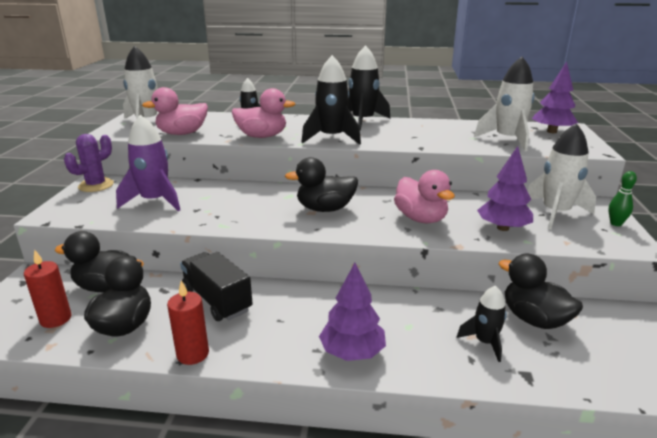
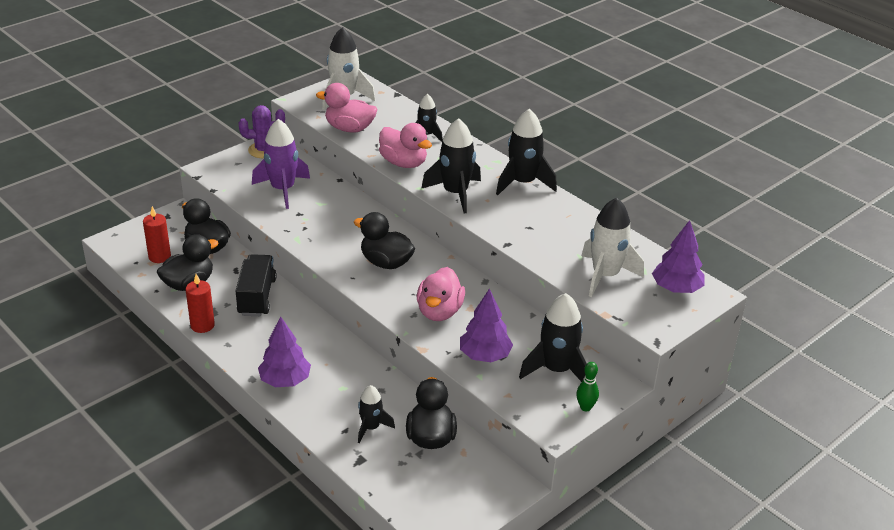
camera: 40 degrees right, 10 degrees up
white rocket [527,123,596,229] -> black rocket [519,293,587,382]

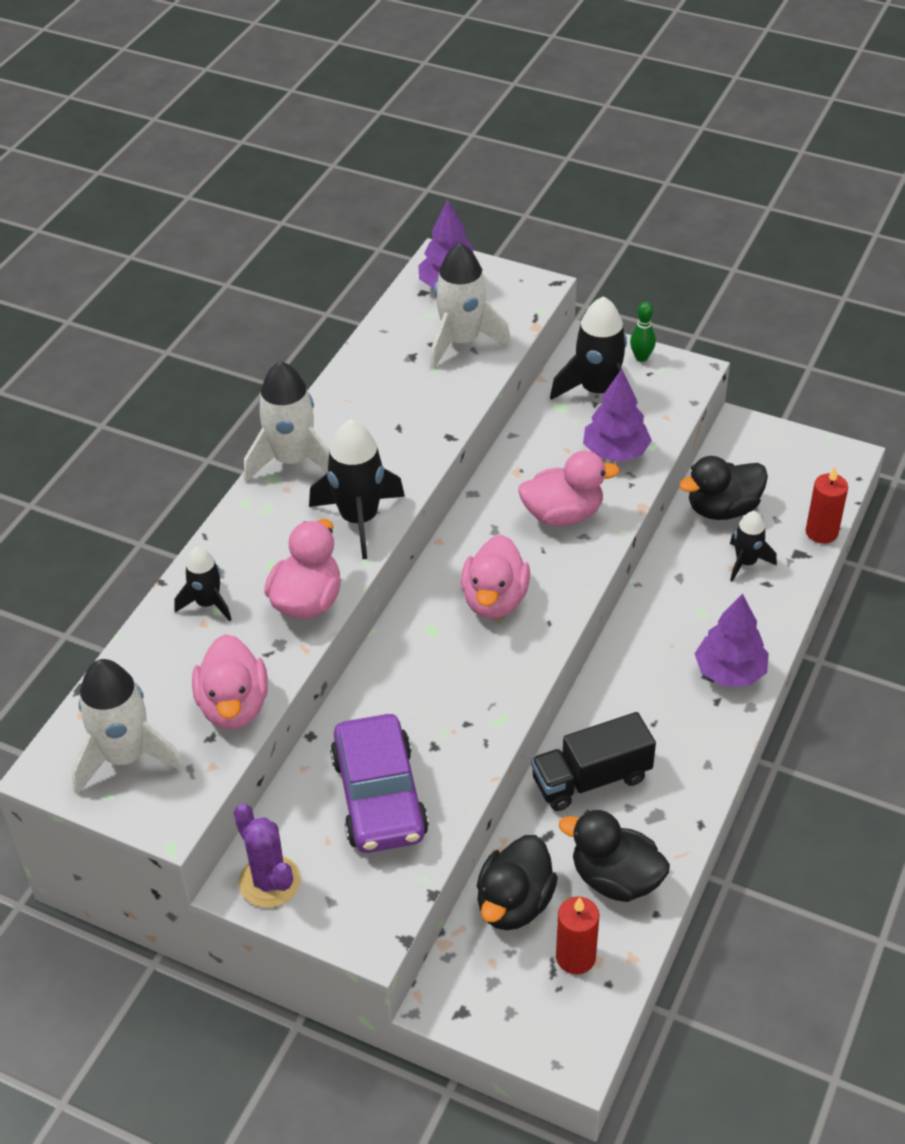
camera: 110 degrees left, 10 degrees up
red candle [186,274,215,333] -> red candle moved to [806,467,848,544]
purple rocket [252,119,310,209] -> purple car [330,714,429,853]
black duck [354,212,415,269] -> pink duck [461,535,530,618]
black rocket [496,109,557,195] -> white rocket [244,361,329,482]

